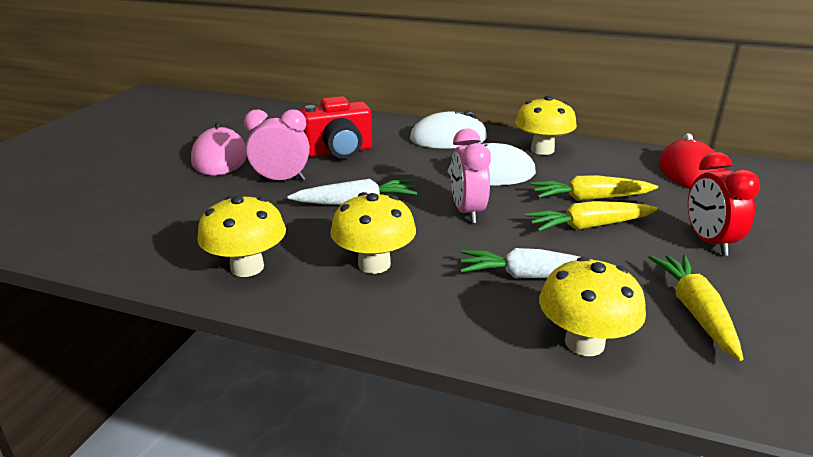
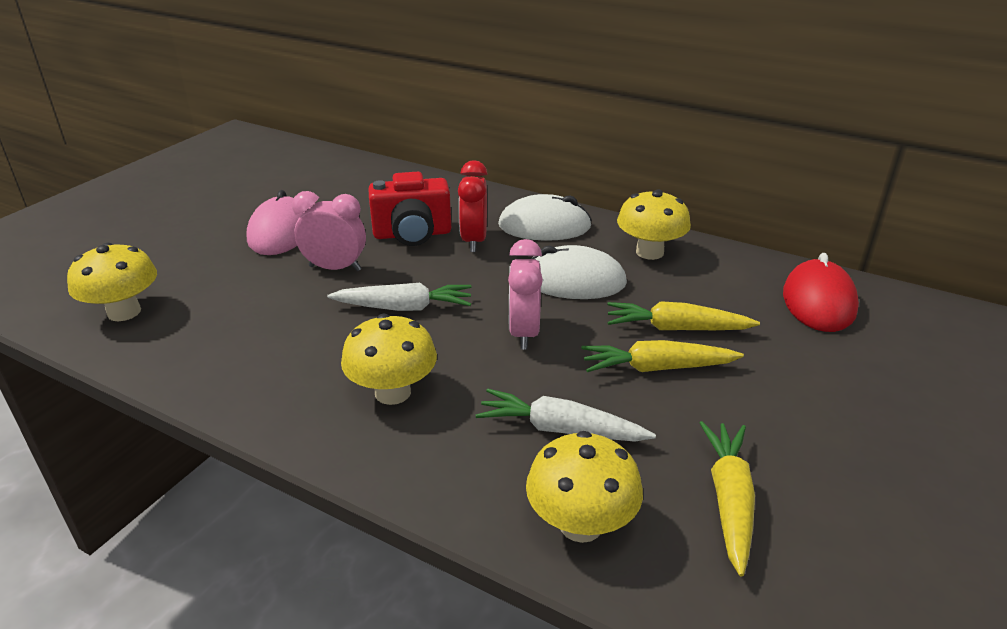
camera: 10 degrees right, 5 degrees up
yellow mushroom [197,195,286,277] -> yellow mushroom moved to [67,243,157,321]
red clock [688,152,760,256] -> red clock moved to [458,160,487,252]

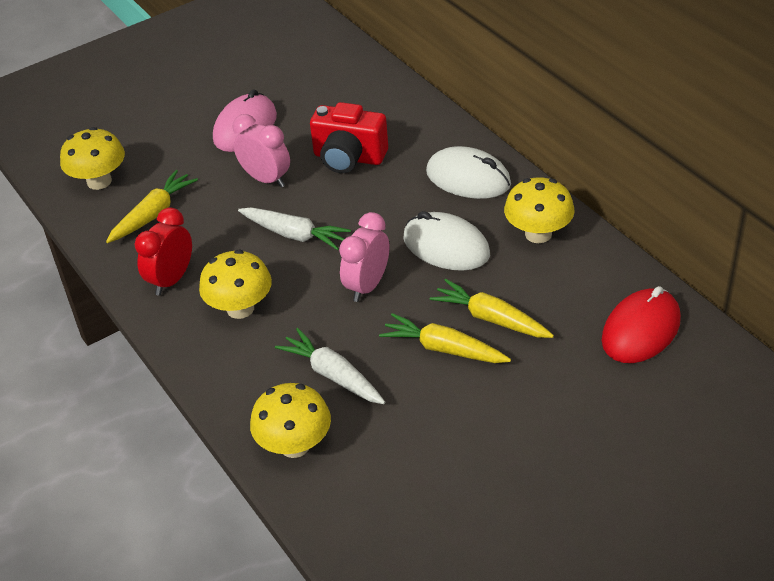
camera: 30 degrees right, 10 degrees up
red clock [458,160,487,252] -> red clock moved to [135,207,192,296]
yellow carrot [700,421,755,577] -> yellow carrot moved to [106,170,198,243]

